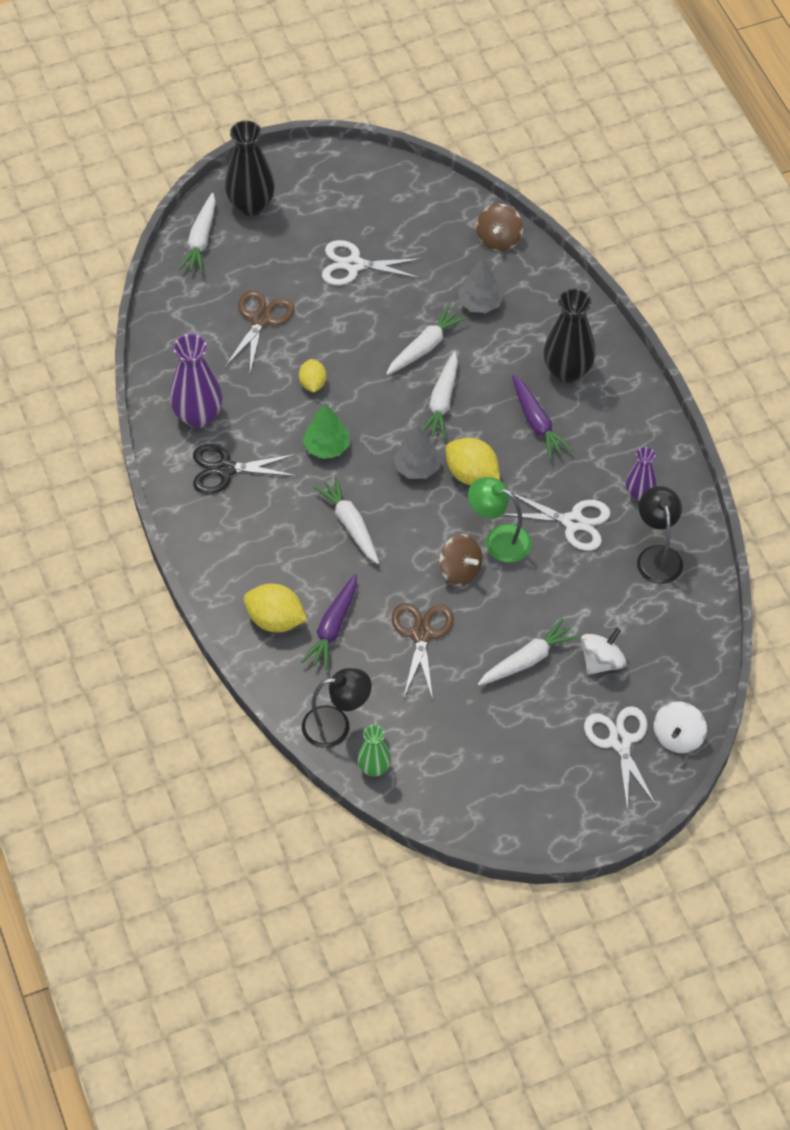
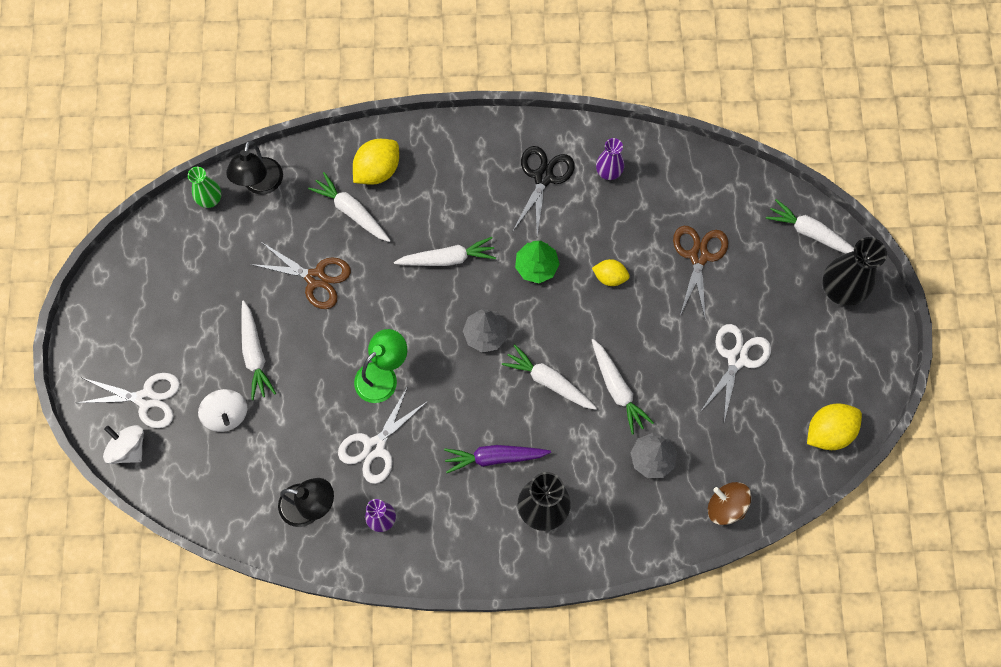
camera: 110 degrees right, 15 degrees up
purple vase [170,334,223,428] -> purple vase [596,138,624,180], size x0.58
brown scissors [225,290,295,373] -> brown scissors turned 120 degrees counterclockwise [673,226,728,318]
purple carrot [301,574,357,670] -> white carrot [308,172,391,242]
brown spinning top [439,534,483,586] -> none
yellow lemon [446,437,500,485] -> yellow lemon moved to [807,403,862,450]

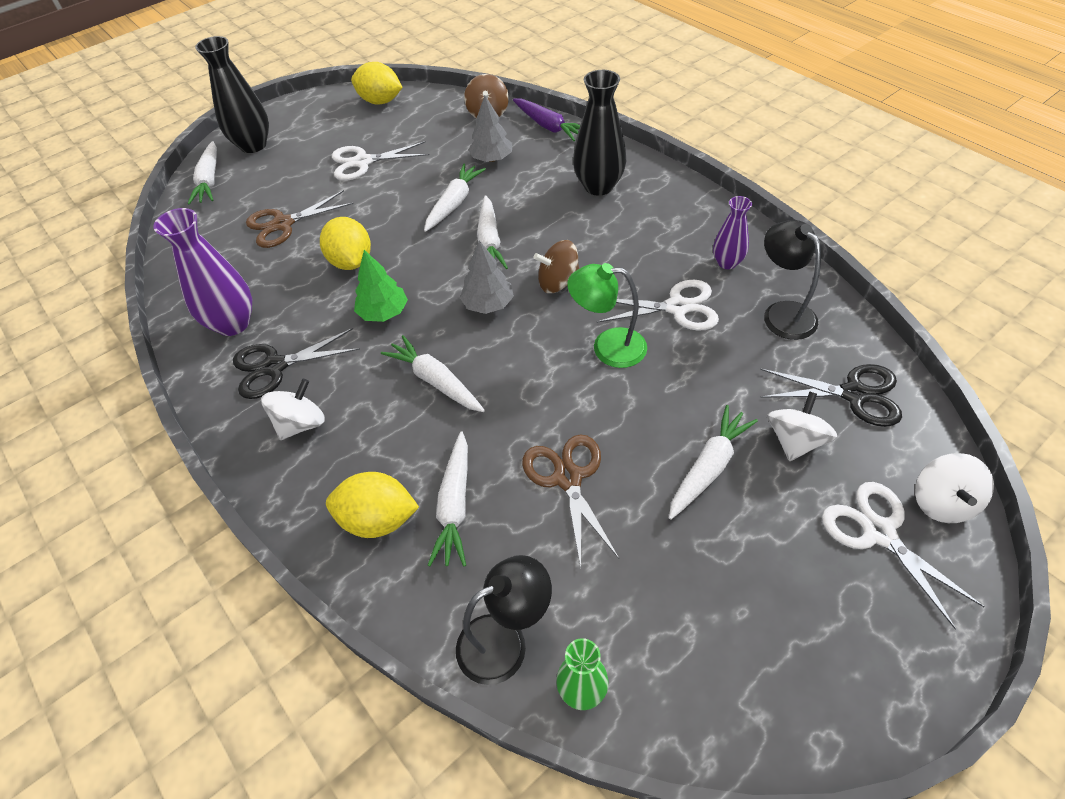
camera: 125 degrees left, 20 degrees down
purple carrot [444,445,551,473] -> purple carrot moved to [513,99,580,141]
yellow lemon [592,259,630,286] -> yellow lemon [320,217,371,270], size x1.61
purple vase [596,138,624,180] -> purple vase [153,208,252,336], size x1.72
none -> white spinning top [261,379,325,440]
none -> brown spinning top [533,240,579,293]
none -> black scissors [760,364,902,427]

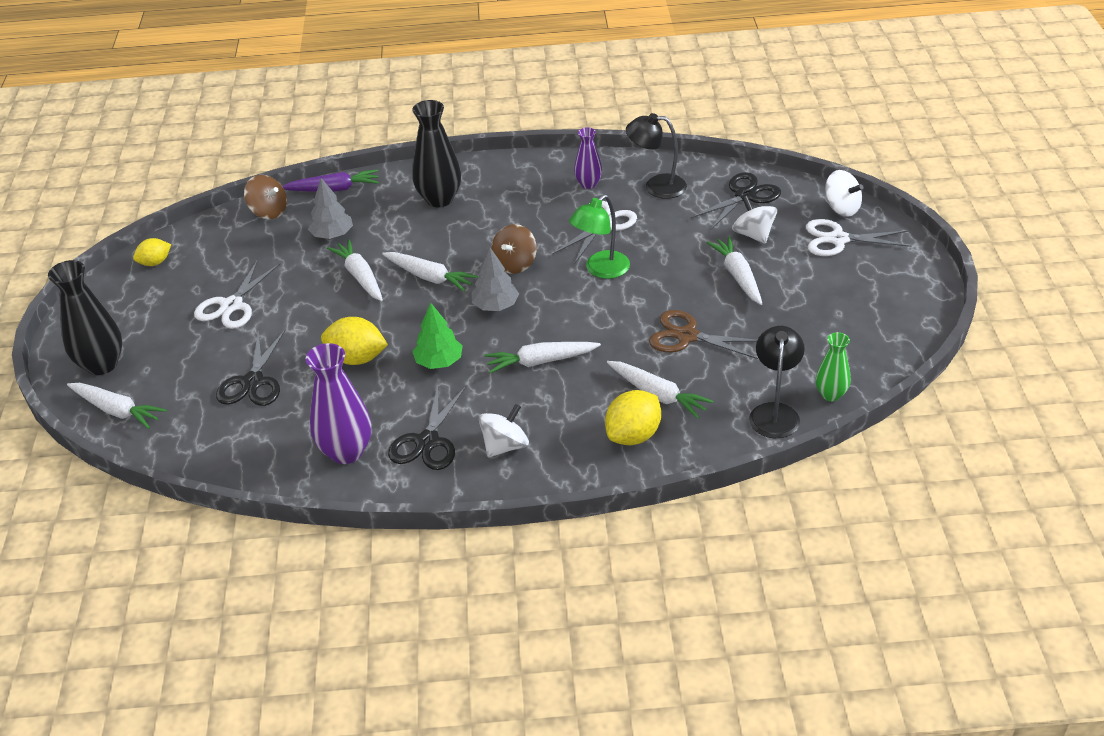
camera: 55 degrees left, 10 degrees down
brown scissors [246,190,354,248] -> black scissors [216,329,285,406]
white spinning top [261,379,325,440] -> white spinning top turned 60 degrees clockwise [478,404,529,457]
yellow lemon [351,62,403,105] -> yellow lemon [133,238,171,266], size x0.62

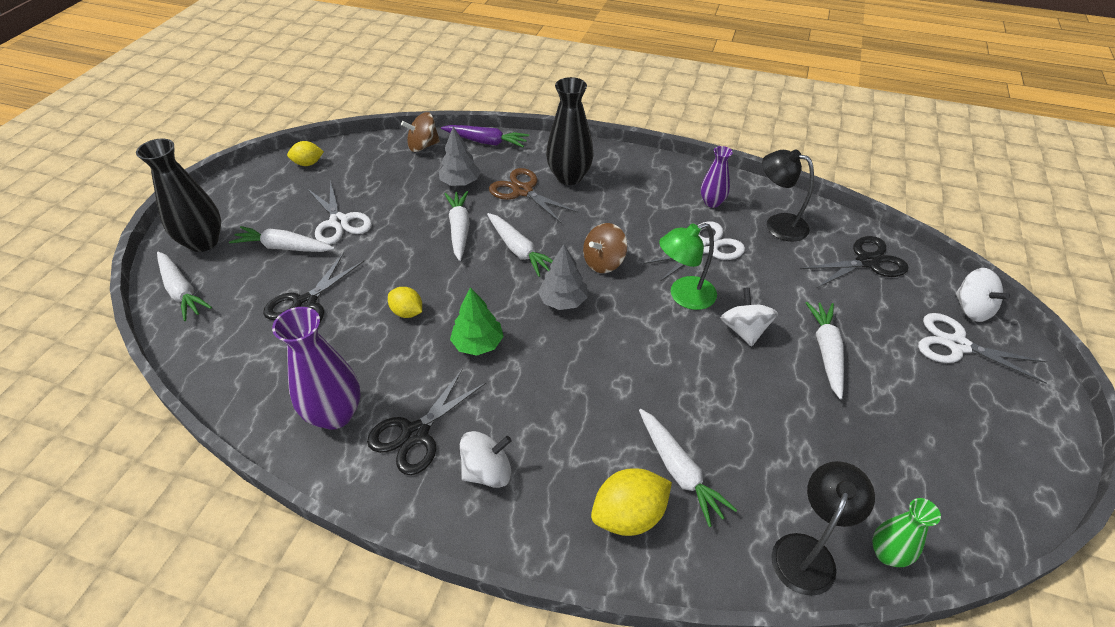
camera: 20 degrees right, 5 degrees up
white scissors [194,259,280,329] -> white scissors turned 75 degrees counterclockwise [307,180,372,245]
brown spinning top [244,175,287,219] -> brown spinning top turned 105 degrees clockwise [401,112,440,152]
yellow lemon [321,317,388,365] -> yellow lemon [388,287,422,318], size x0.62
white carrot [484,342,601,373] -> white carrot moved to [229,226,335,252]
brown scissors [649,310,758,359] -> brown scissors moved to [489,168,579,224]
white spinning top [732,196,777,244] -> white spinning top moved to [721,288,778,347]

